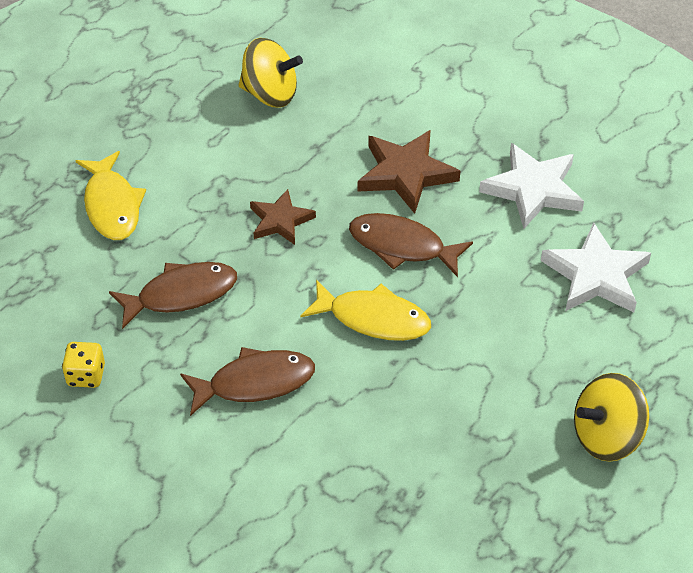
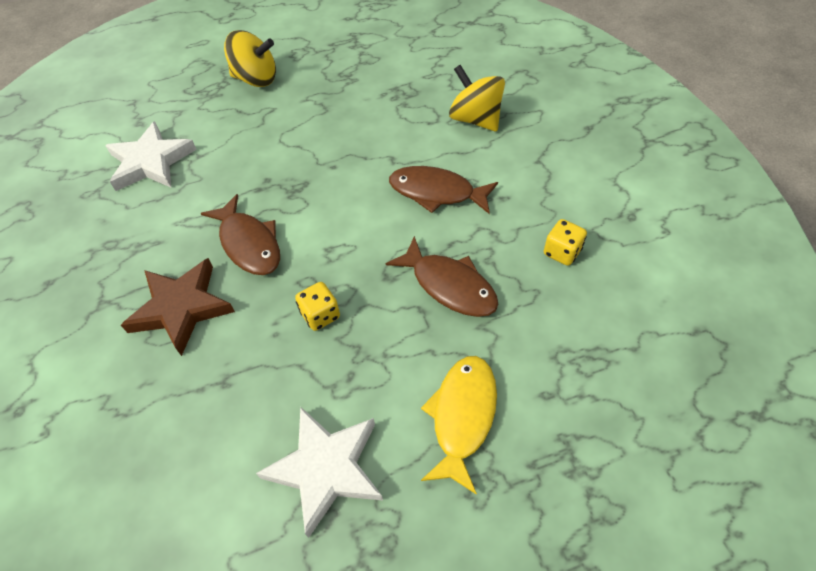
camera: 145 degrees left, 5 degrees up
brown fish [109,262,237,329] -> brown fish turned 150 degrees counterclockwise [385,236,499,317]
yellow spinning top [239,38,303,107] -> yellow spinning top moved to [449,65,505,131]
brown star [250,189,316,245] -> yellow dice [295,282,340,331]
yellow fish [301,280,431,341] -> none
white star [479,143,584,229] -> white star moved to [256,406,383,538]

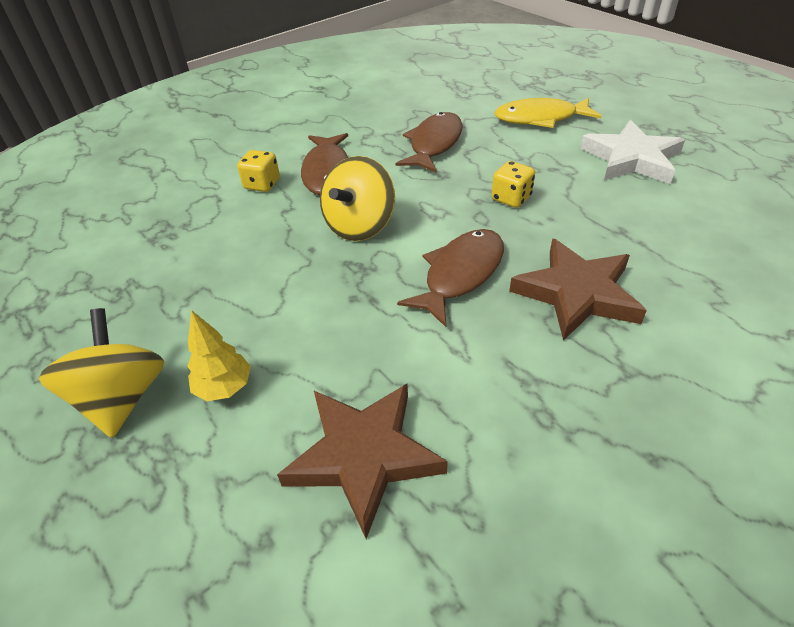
camera: 110 degrees left, 10 degrees down
white star [105,121,197,191] -> brown star [277,384,448,539]
yellow spinning top [449,65,505,131] -> yellow spinning top moved to [320,156,395,241]
yellow dice [544,219,587,266] -> yellow dice moved to [237,150,280,192]
none -> yellow tree [187,310,251,401]

